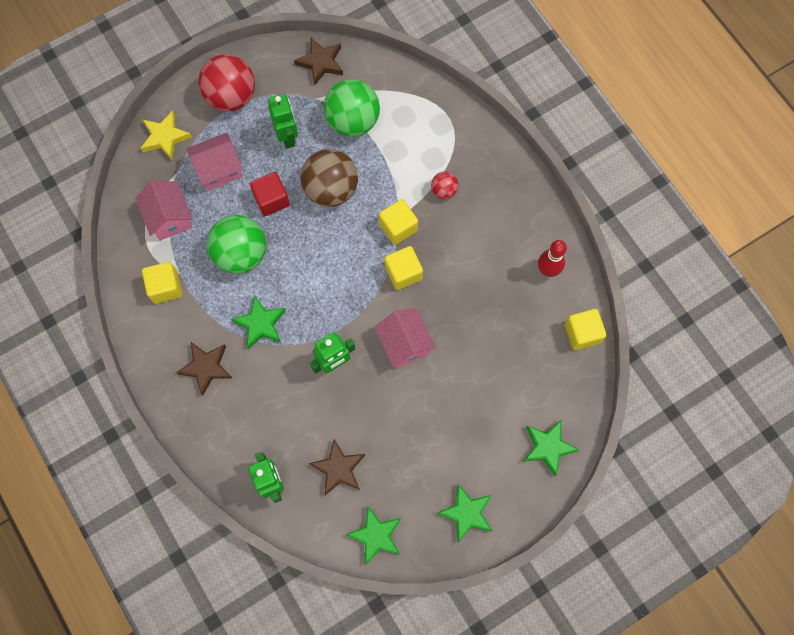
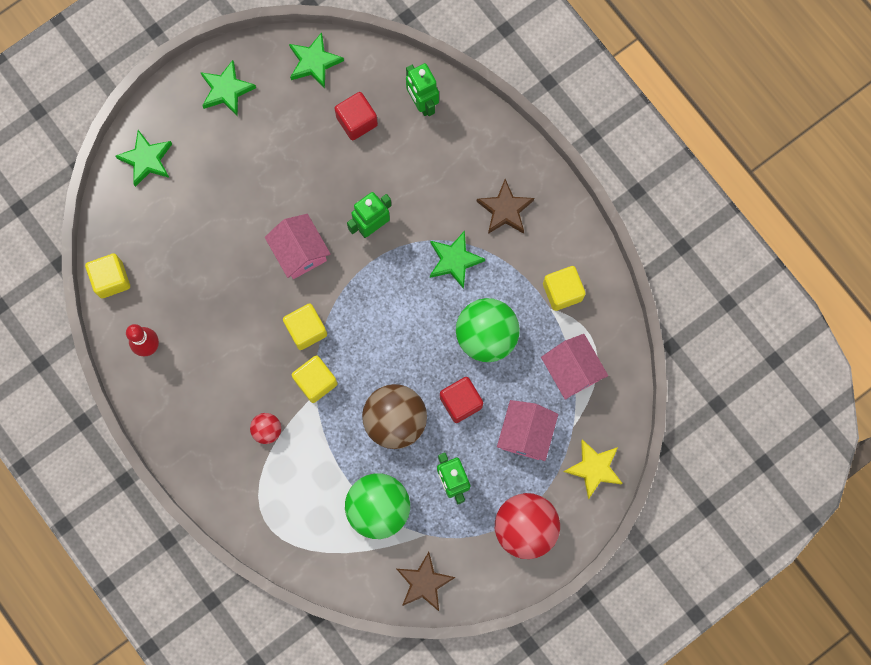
camera: 175 degrees right, 5 degrees up
pink house [186,133,243,191] -> pink house turned 45 degrees counterclockwise [497,400,558,461]
brown star [309,439,365,495] -> red cube [334,92,378,140]

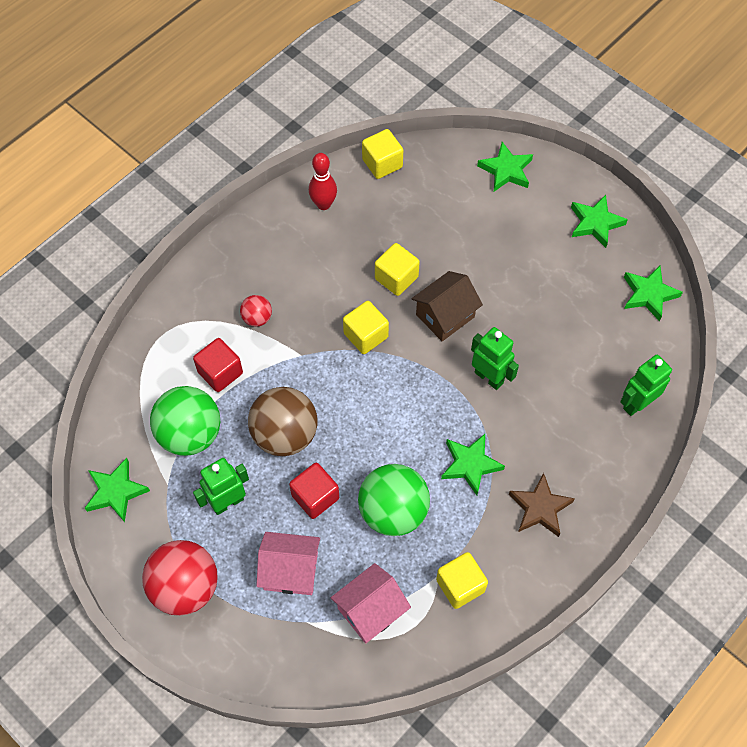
camera: 80 degrees right, 15 degrees down
pink house [265,214,331,279] -> brown house [411,271,483,341]
yellow cube [292,355,338,403] -> yellow cube moved to [375,243,420,296]
red cube [334,92,378,140] -> red cube moved to [193,338,243,392]
brown star [397,552,456,611] -> green star [85,458,150,522]
yellow star [564,439,623,499] -> none

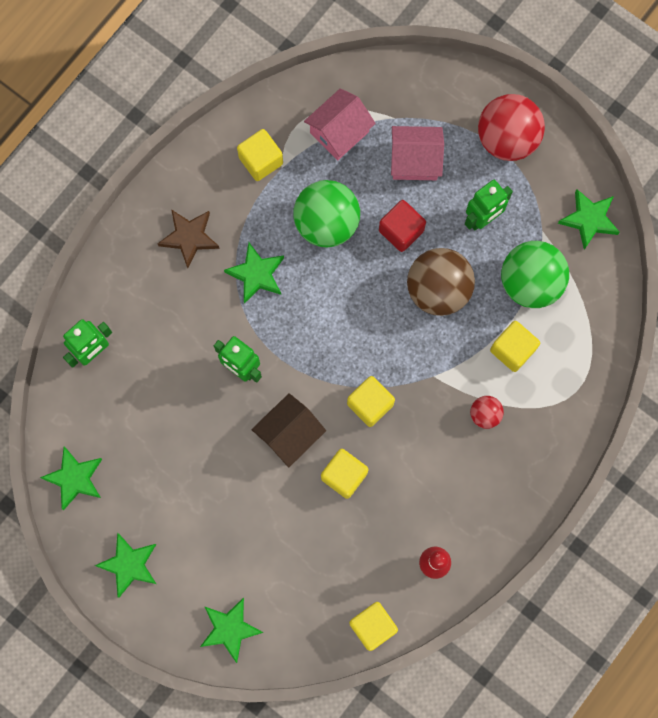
camera: 175 degrees right, 15 degrees up
red cube [193,338,243,392] -> yellow cube [490,321,540,372]

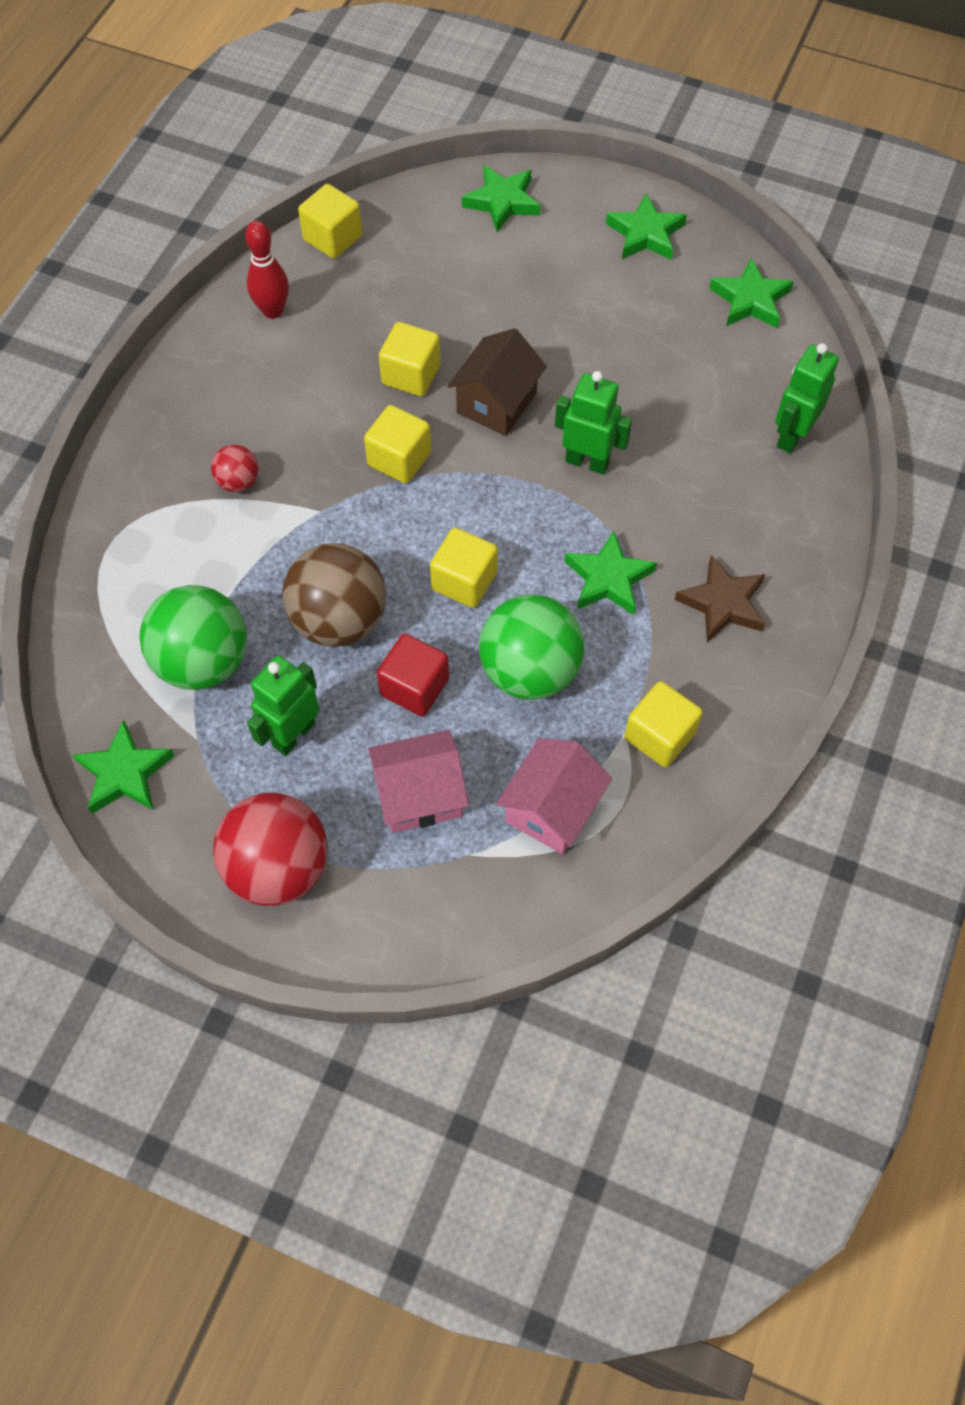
camera: 165 degrees right, 15 degrees down
yellow cube [490,321,540,372] -> yellow cube moved to [430,528,498,608]

